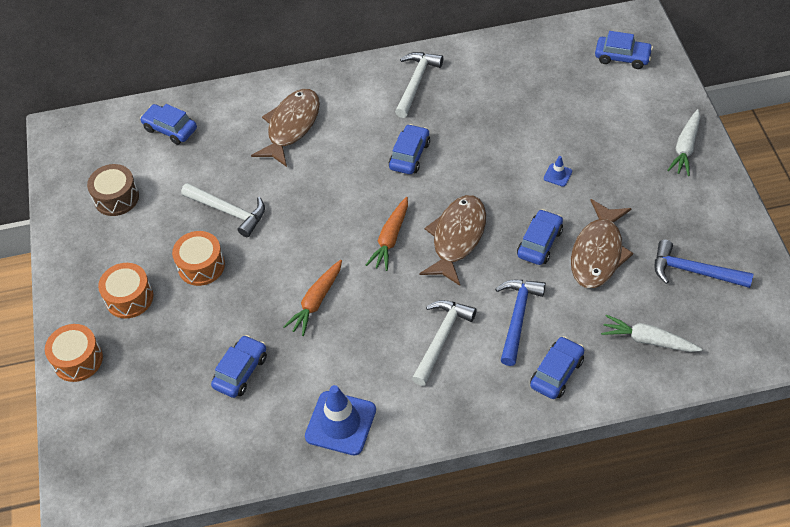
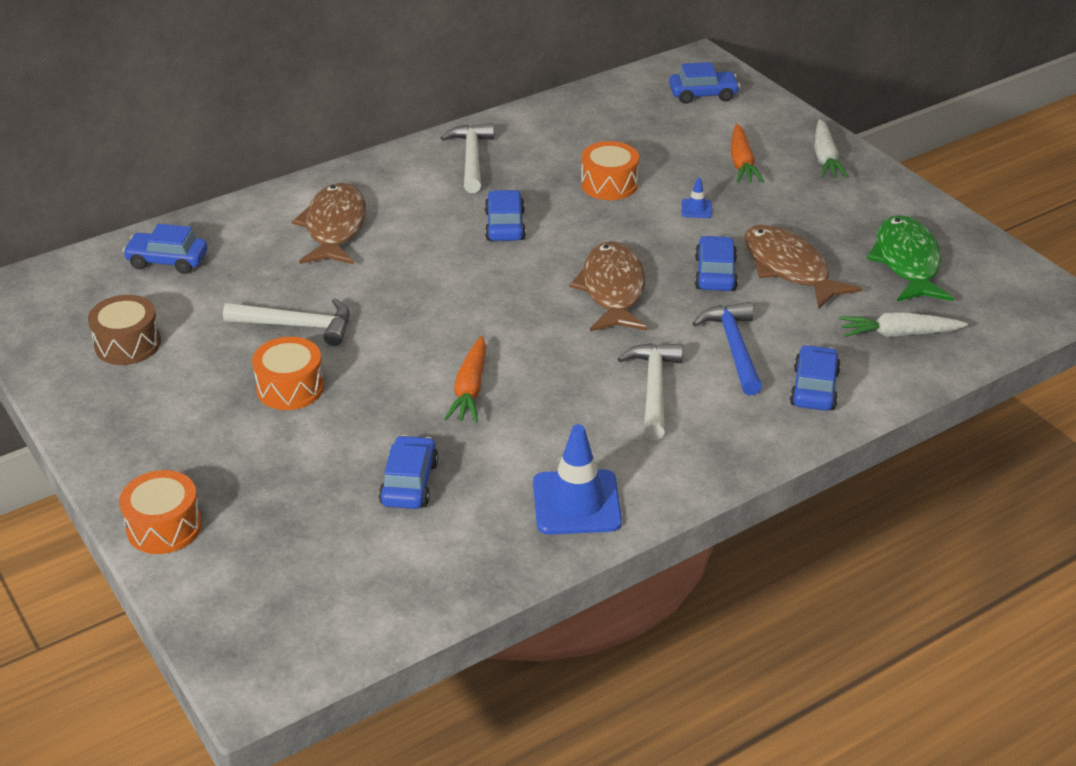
camera: 25 degrees left, 15 degrees down
orange drum [98,263,153,319] -> orange drum moved to [581,141,639,200]
orange carrot [366,197,408,271] -> orange carrot moved to [731,124,765,183]
brown fish [571,199,633,288] -> brown fish turned 150 degrees clockwise [744,225,862,309]
blue hammer [655,240,753,288] -> green fish [867,215,953,301]

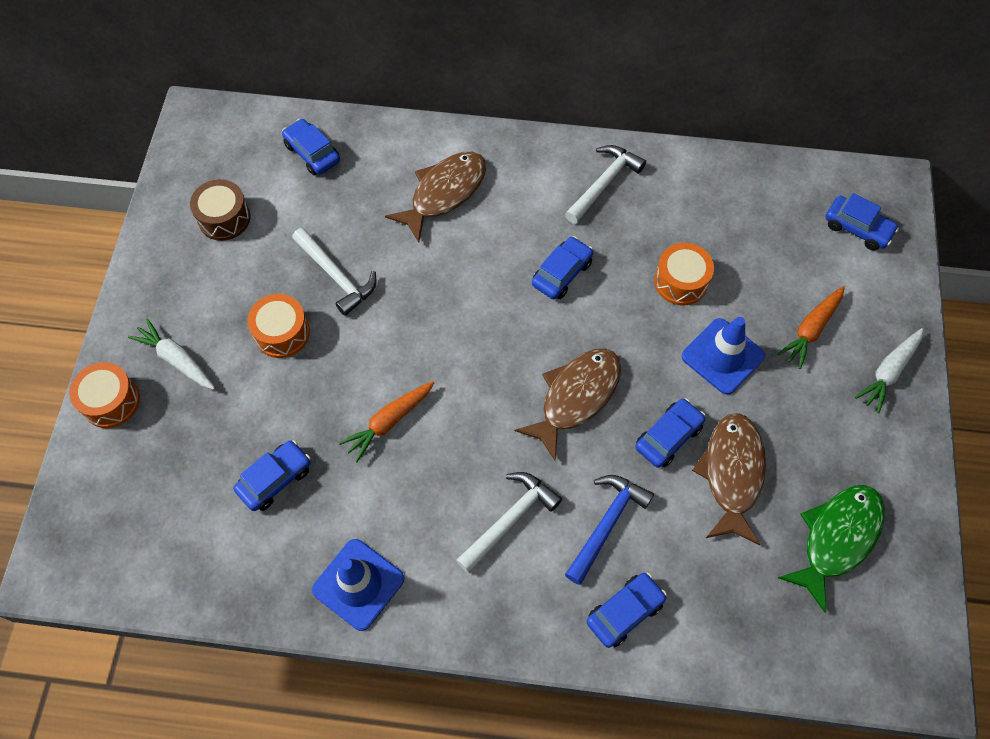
camera: 40 degrees right, 25 degrees up
blue traffic cone [681,178,712,218] -> blue traffic cone [682,317,765,395], size x2.22
white carrot [839,312,968,337] -> white carrot moved to [128,318,215,390]

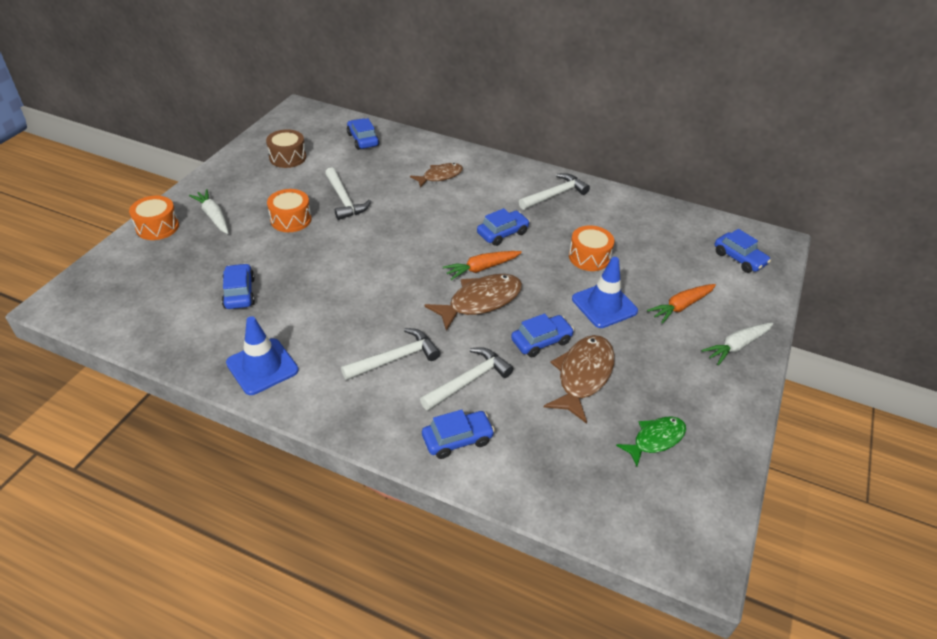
camera: 15 degrees right, 20 degrees down
blue car [234,440,311,511] -> blue car turned 75 degrees counterclockwise [222,263,255,309]
orange carrot [339,381,434,462] -> orange carrot moved to [443,251,522,280]
brown fish [385,152,486,243] -> brown fish [410,163,463,188], size x0.64
blue hammer [565,475,654,585] -> white hammer [420,347,514,411]
green fish [778,485,885,613] -> green fish [616,416,686,467], size x0.64

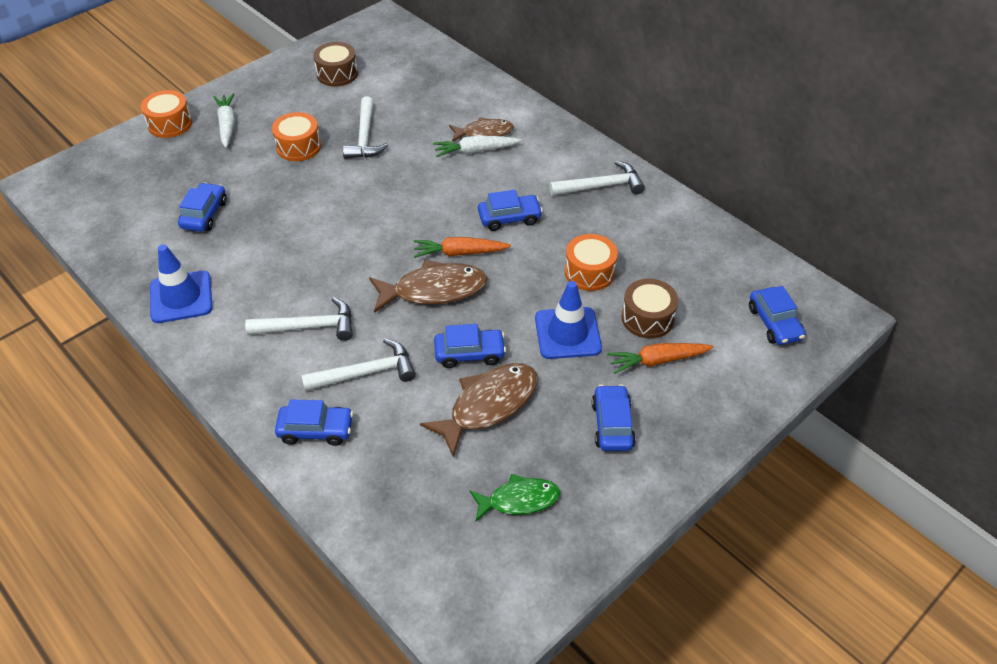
camera: 25 degrees right, 5 degrees up
blue car [347,118,379,150] -> blue car moved to [592,385,636,451]
white carrot [702,323,773,365] -> white carrot moved to [433,136,521,157]
none -> brown drum [621,279,678,339]

